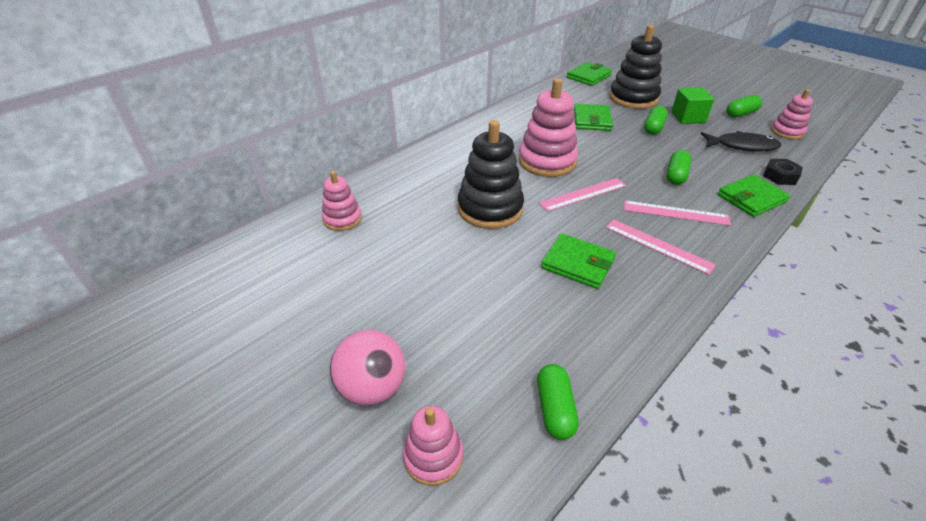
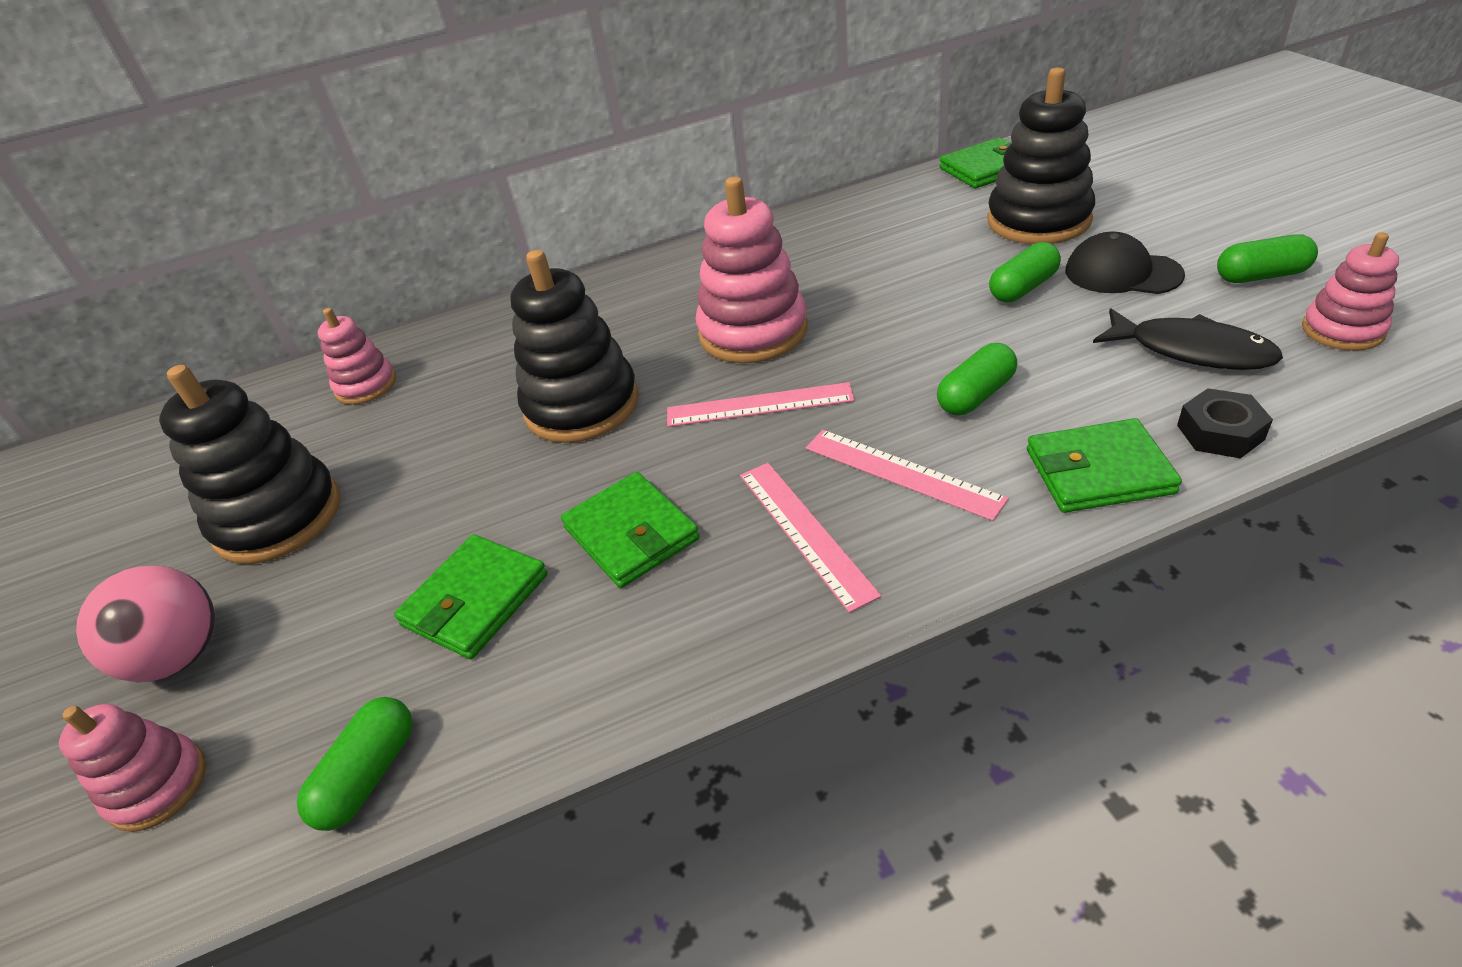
camera: 30 degrees right, 0 degrees up
green wallet [574,104,613,131] -> green wallet moved to [394,534,548,659]
green cube [671,87,714,124] -> black cap [1065,232,1185,294]
none -> black stacking toy [159,365,340,564]

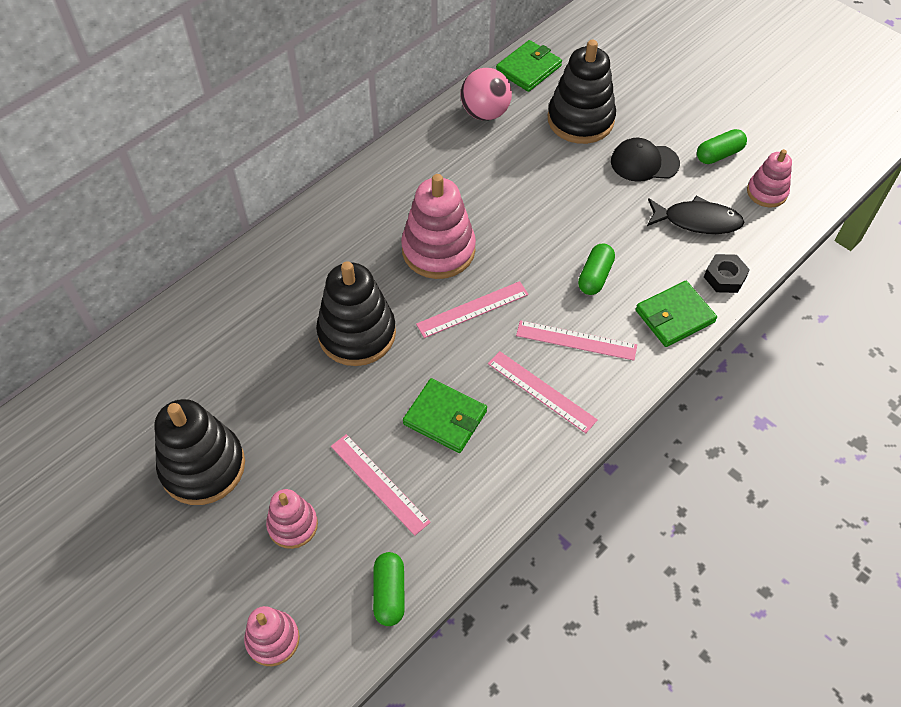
camera: 30 degrees left, 15 degrees up
pink ball [76,566,215,682] -> pink ball moved to [460,68,512,121]
pink stacking toy [318,308,396,405] -> pink stacking toy moved to [266,489,318,549]
green wallet [394,534,548,659] -> pink ruler [331,434,431,536]
green capsule [989,242,1061,302] -> none

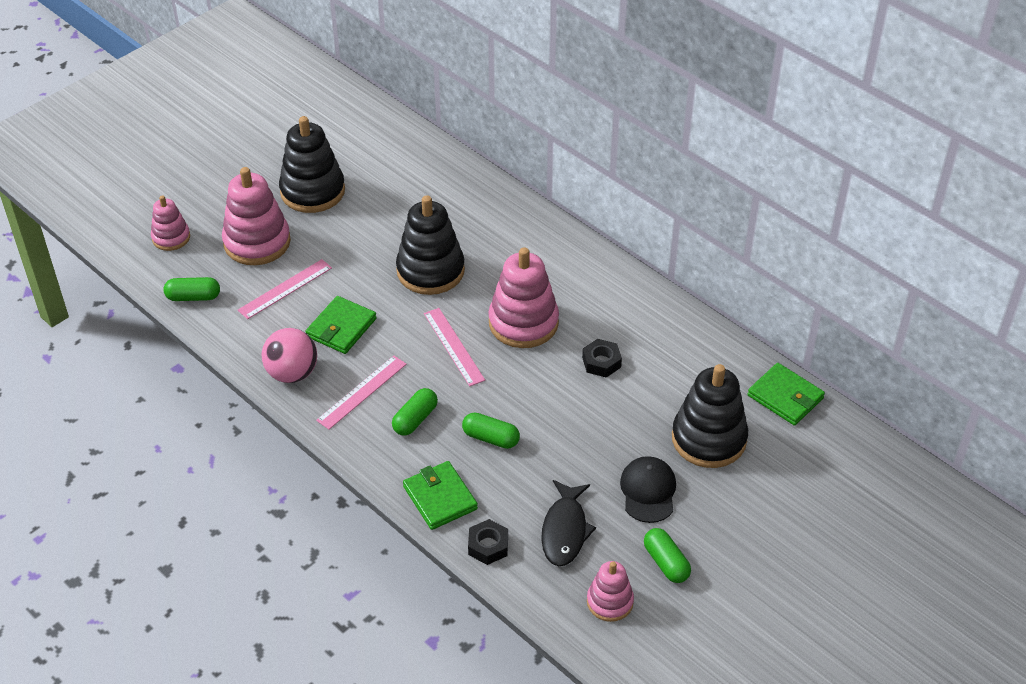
camera: 90 degrees right, 10 degrees down
pink stacking toy [266,489,318,549] -> pink stacking toy [222,167,291,265], size x1.75
pink ball [460,68,512,121] -> pink ball moved to [262,328,317,383]
pink ruler [516,320,637,361] -> green capsule [392,388,438,436]
none -> black nut [582,339,622,378]

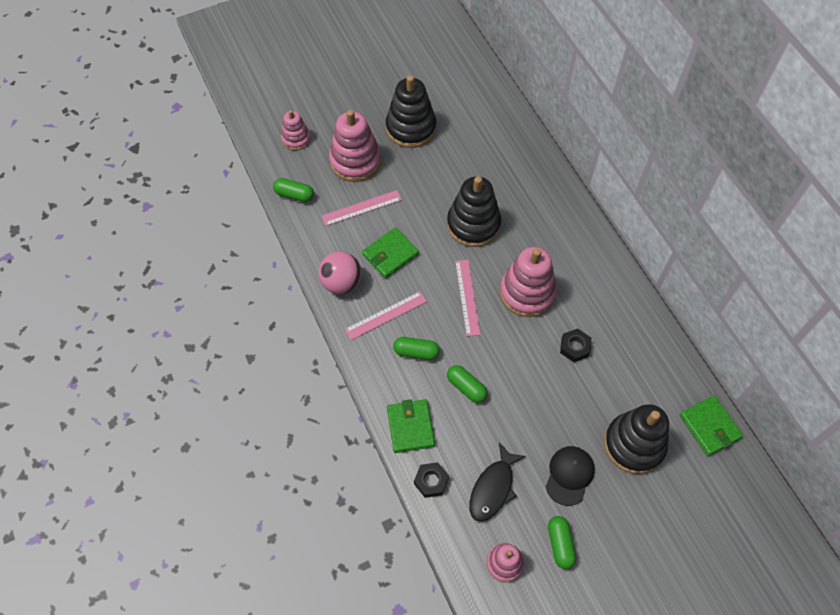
camera: 20 degrees right, 15 degrees up
green capsule [392,388,438,436] -> green capsule turned 45 degrees clockwise [393,337,440,360]

